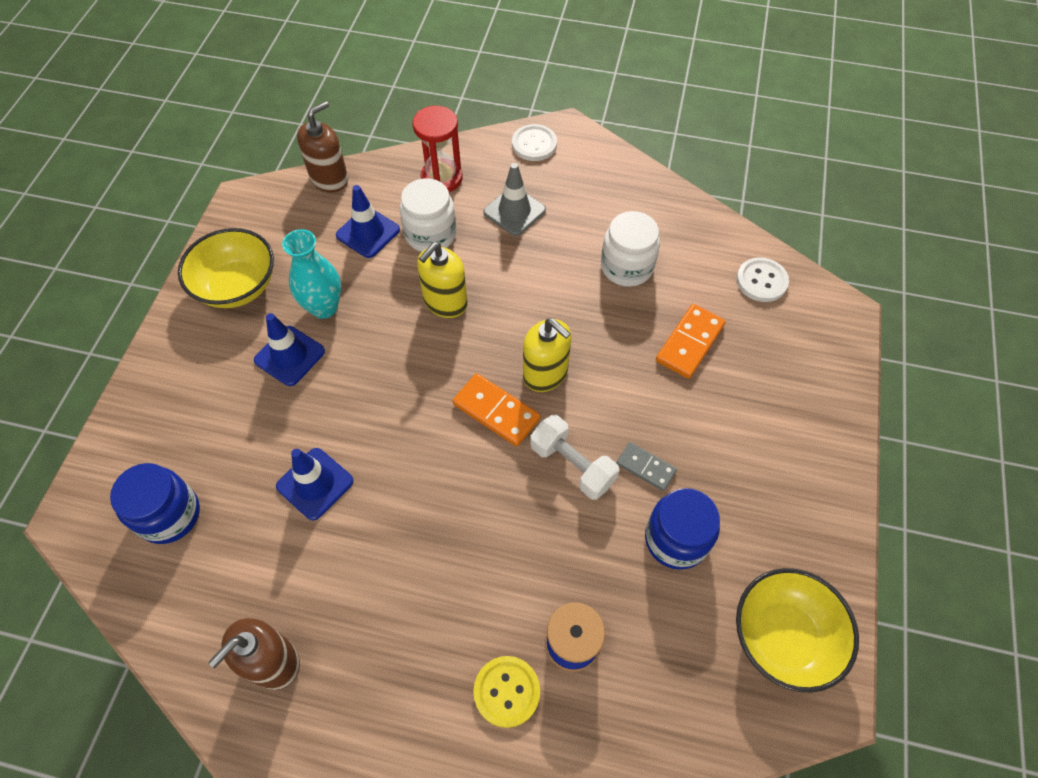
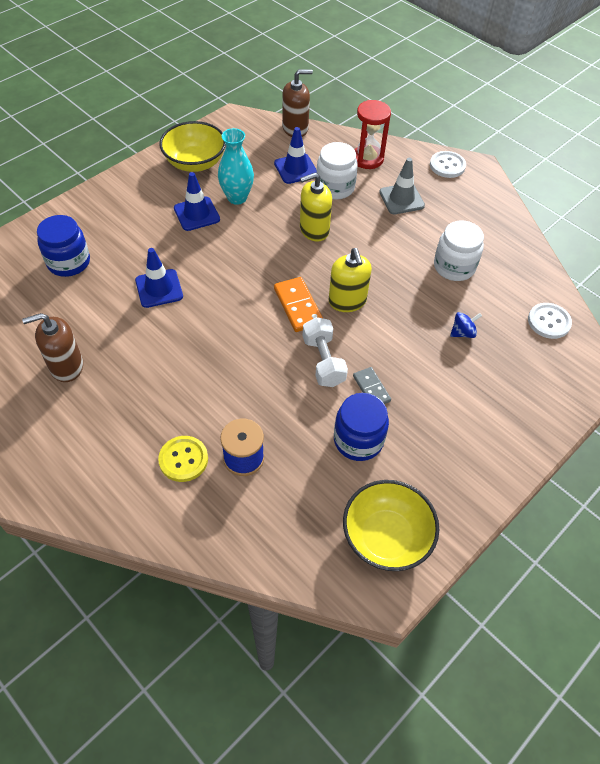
camera: 30 degrees right, 5 degrees down
orange domino [656,304,726,379] -> blue spinning top [450,312,482,338]

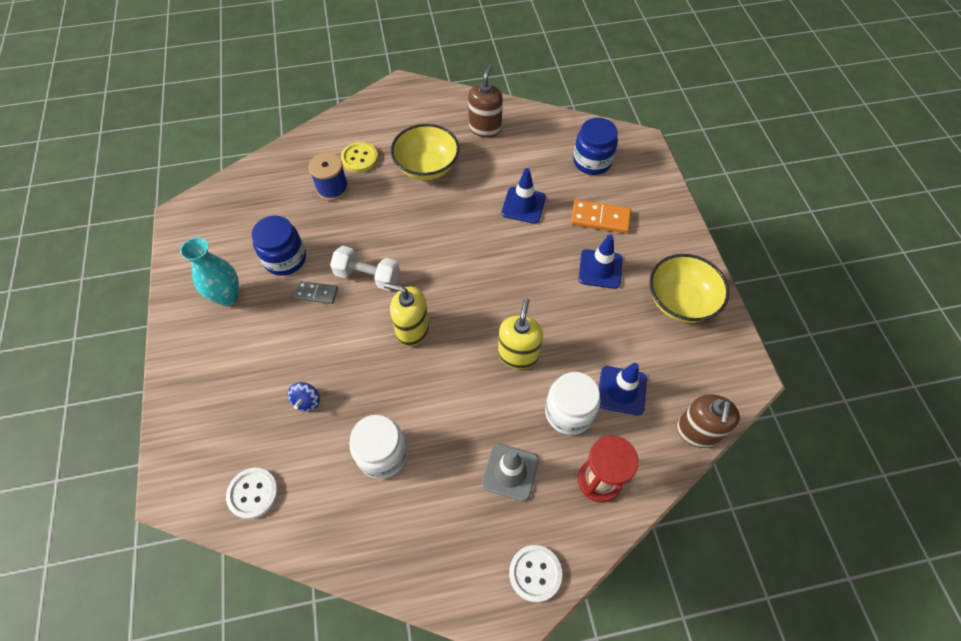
camera: 125 degrees right, 5 degrees up
turquoise vase [218,128,254,205] -> turquoise vase moved to [180,237,239,306]
orange domino [274,277,323,332] -> orange domino moved to [571,200,631,233]
yellow bowl [343,480,439,571] -> yellow bowl moved to [391,124,459,180]

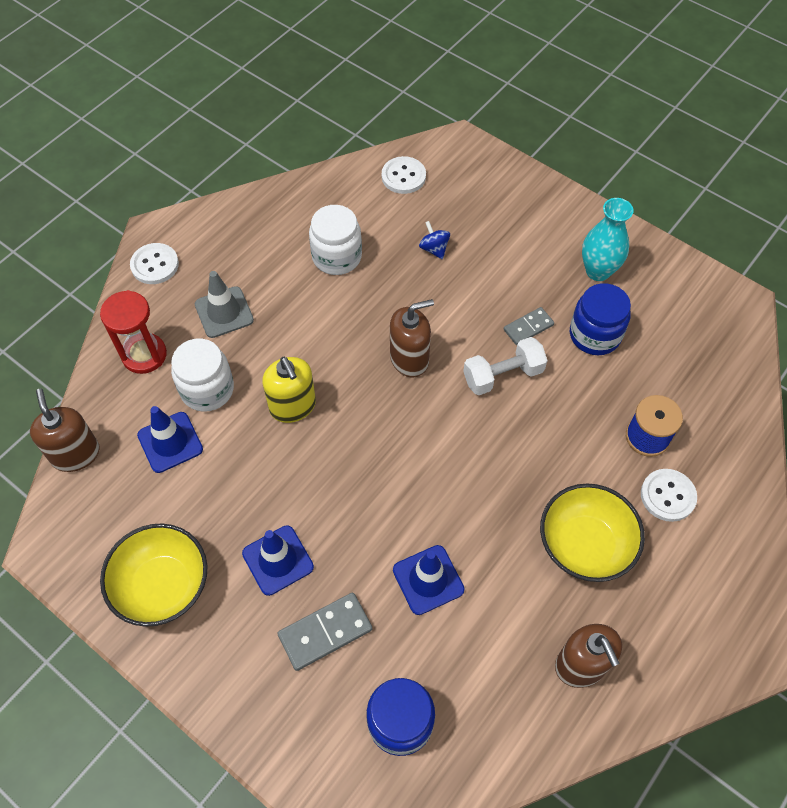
camera: 140 degrees right, 0 degrees up
yellow button [341,142,378,172] -> white button [641,469,697,522]
yellow soap dispenser [384,283,429,346] -> brown soap dispenser [390,299,434,377]
orange domino [571,200,631,233] -> grey domino [277,593,372,671]

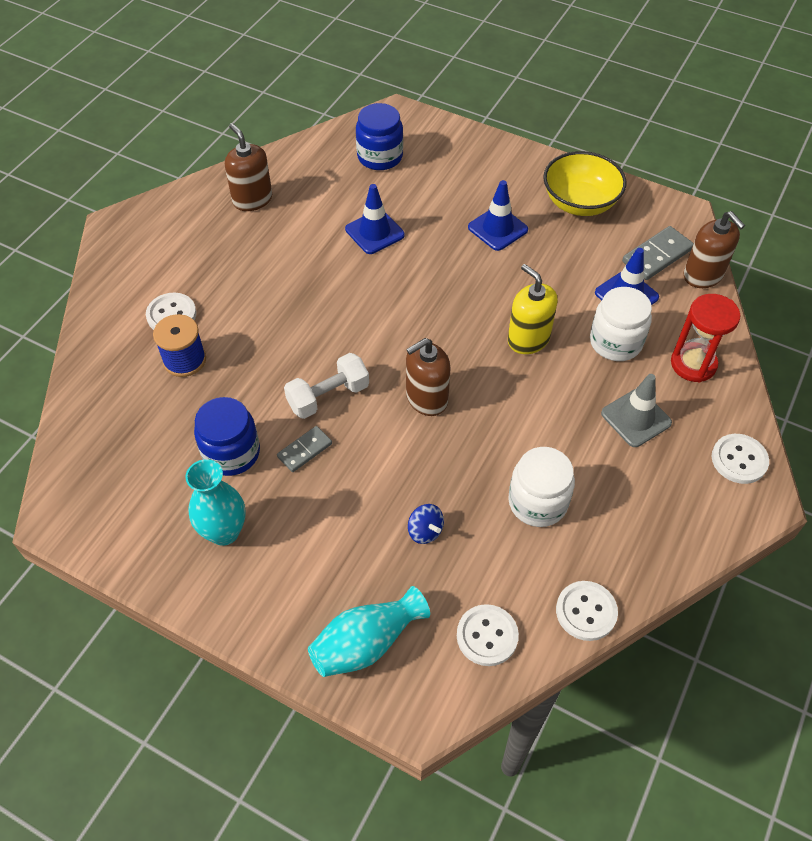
camera: 170 degrees right, 5 degrees down
grey domino [277,593,372,671] -> grey domino moved to [622,226,694,280]
yellow bowl [540,484,645,582] -> none
none -> turquoise vase [308,586,430,677]
none -> white button [556,581,618,641]

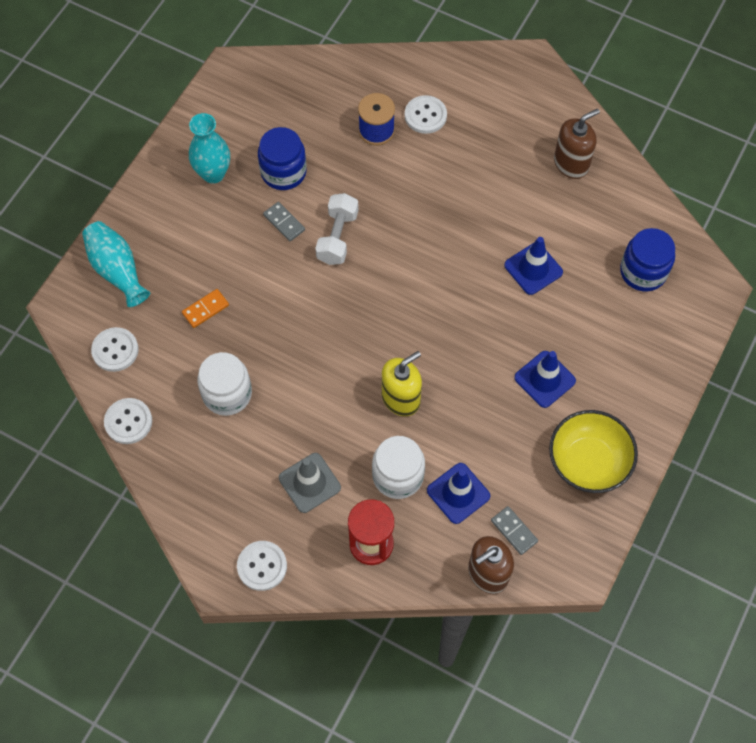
camera: 90 degrees right, 10 degrees up
white dumbbell [284,353,369,419] -> white dumbbell turned 45 degrees clockwise [315,193,359,265]
brown soap dispenser [406,338,451,416] -> none
blue spinning top [408,504,444,544] -> orange domino [182,289,229,328]
grey domino [622,226,694,280] -> grey domino [491,506,538,555], size x0.65

